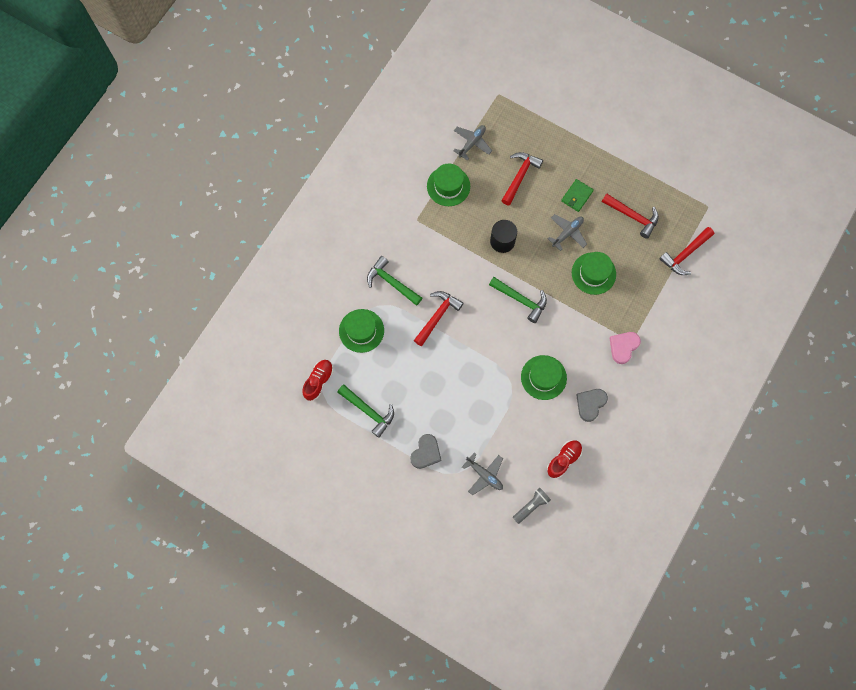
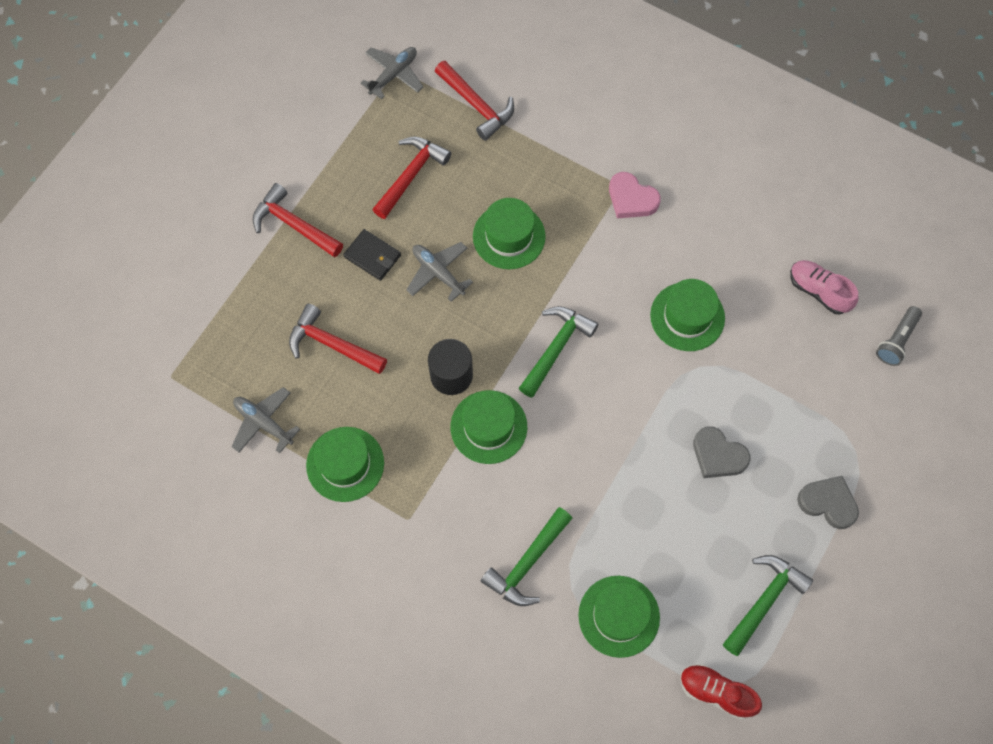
camera: 90 degrees left, 5 degrees down
red hammer [414,291,464,346] -> red hammer moved to [253,183,343,257]
grey plane [462,453,503,496] -> grey plane moved to [361,47,424,100]
grey flashlight [513,488,551,524] -> grey flashlight turned 105 degrees counterclockwise [876,306,922,366]
red shoe [547,440,582,478] -> pink shoe [790,260,858,314]
green wallet [561,179,594,212] -> black wallet [343,229,401,281]
grey heart [576,389,608,422] -> grey heart moved to [693,426,751,478]
none -> green hat [450,390,527,464]

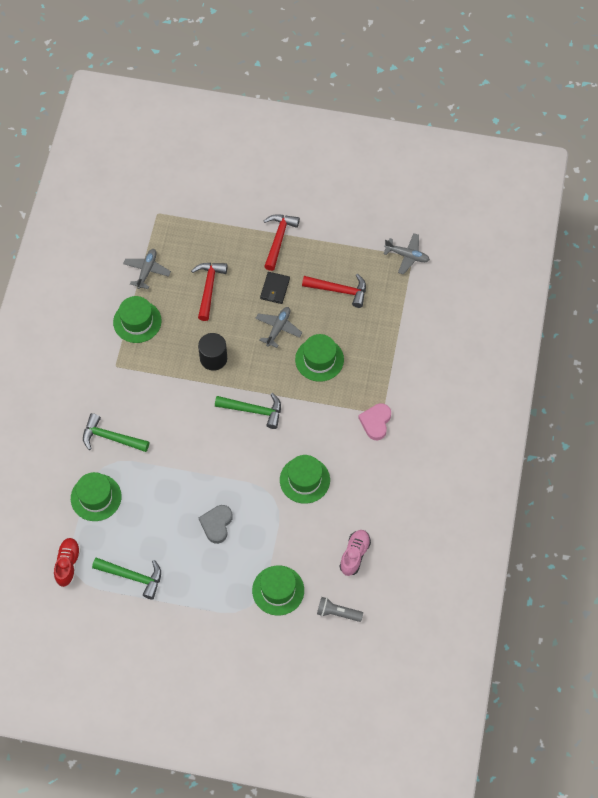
camera: 70 degrees right, 5 degrees down
red hammer [435,61,514,141] -> none
green hat [450,390,527,464] -> green hat moved to [252,565,304,616]
grey heart [797,476,859,529] -> none

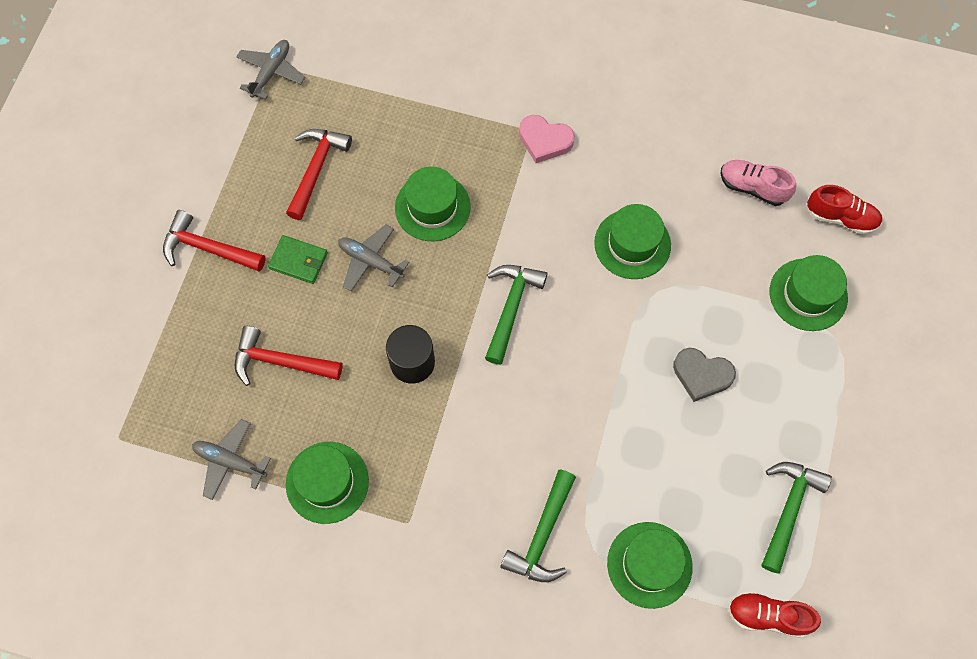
camera: 85 degrees left, 5 degrees up
black wallet [260,272,290,304] -> green wallet [268,235,328,284]
grey flashlight [317,597,363,622] -> red shoe [807,185,882,235]

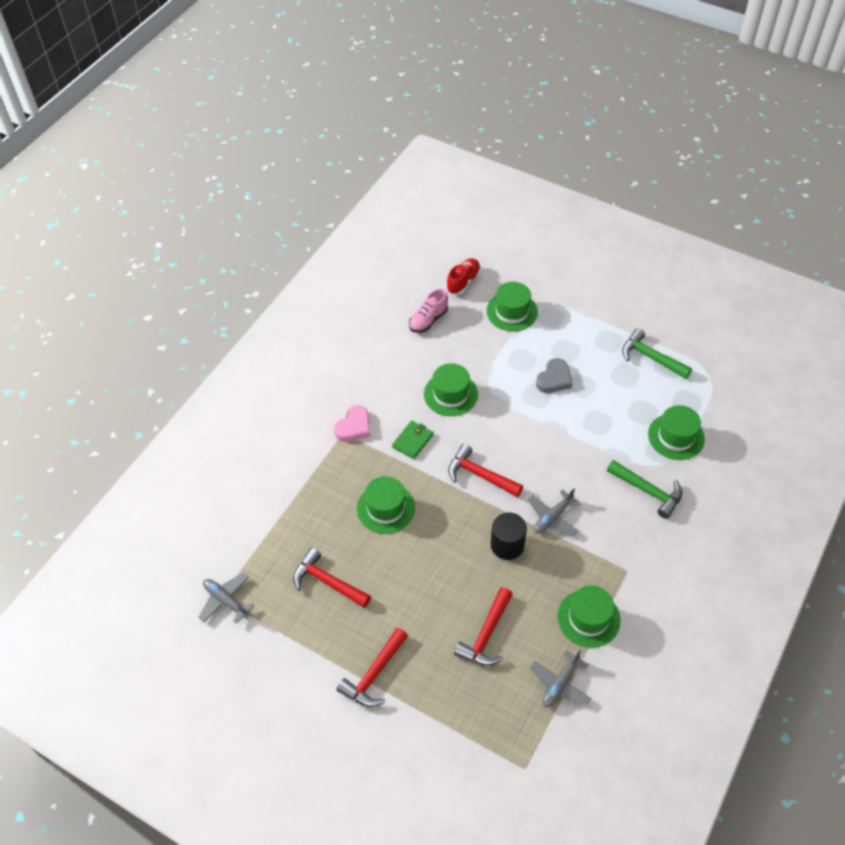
camera: 75 degrees left, 15 degrees down
green wallet [268,235,328,284] -> green wallet moved to [392,421,433,459]
grey plane [338,224,409,292] -> grey plane moved to [527,488,581,536]
green hammer [485,265,547,365] -> red hammer [448,444,523,497]
red shoe [728,591,821,638] -> none

